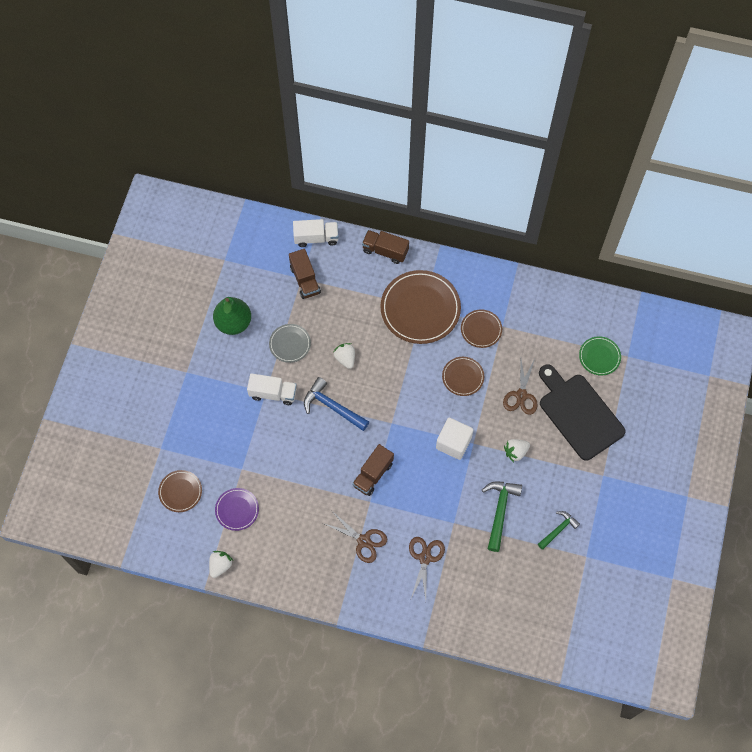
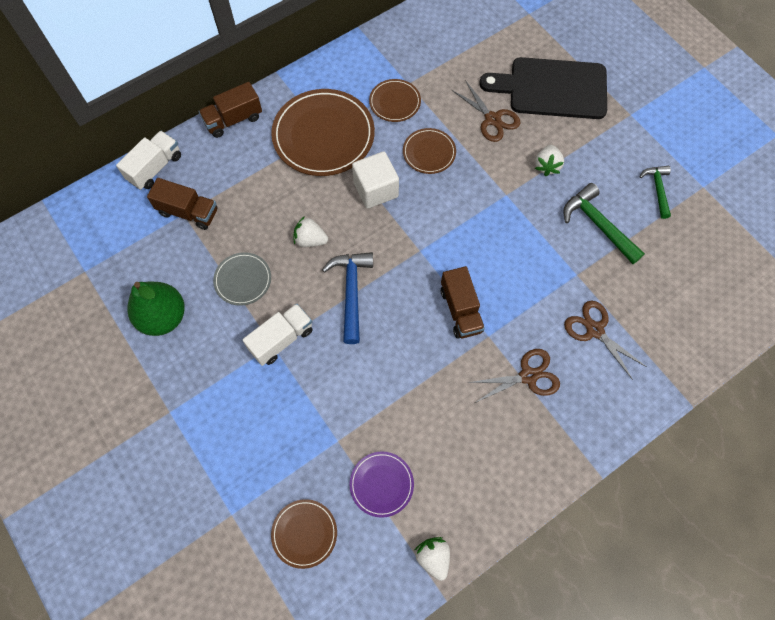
camera: 50 degrees left, 0 degrees up
blue hammer [304,377,369,431] -> blue hammer turned 105 degrees clockwise [322,252,373,344]
white cube [436,418,473,460] -> white cube moved to [352,151,399,209]
green plate [579,336,621,376] -> none

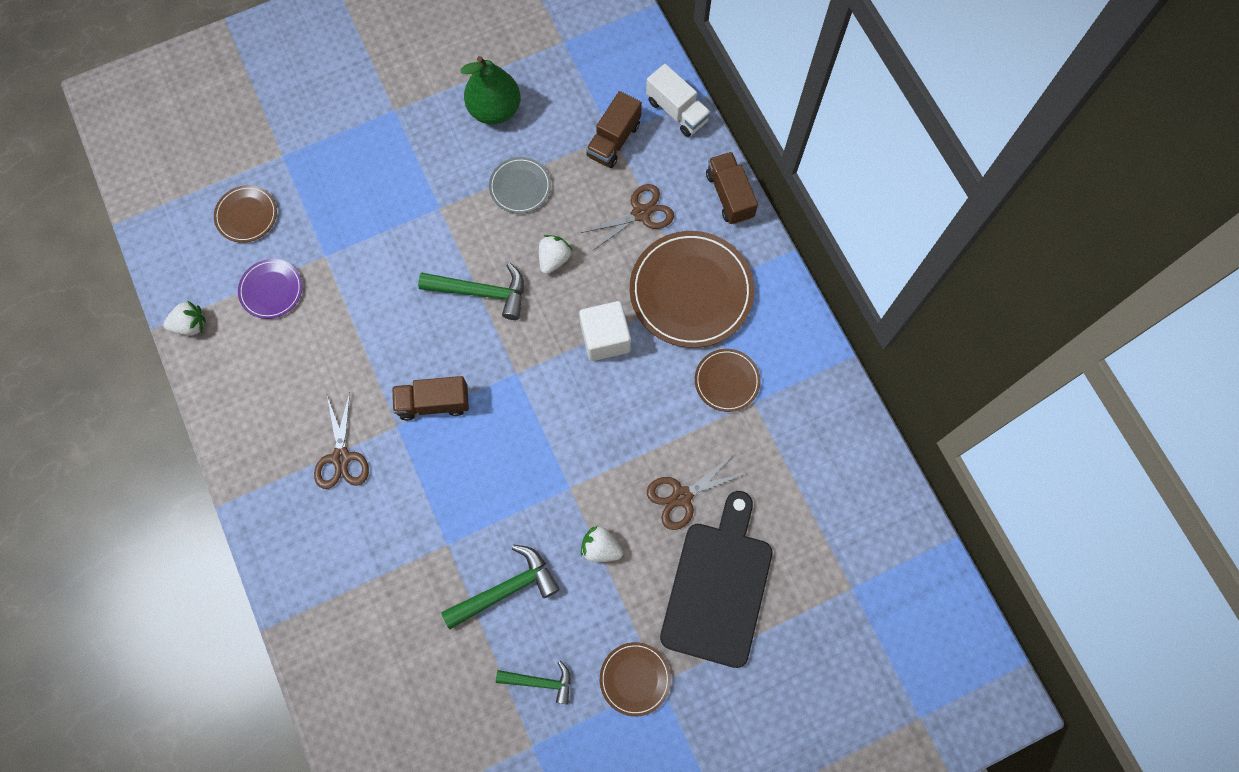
camera: 100 degrees right, 5 degrees up
white truck [242,304,313,366] -> none
blue hammer [322,252,373,344] -> green hammer [418,263,524,320]
brown plate [403,128,456,174] -> brown plate moved to [600,642,671,717]
brown scissors [564,301,647,380] -> brown scissors moved to [581,184,674,251]

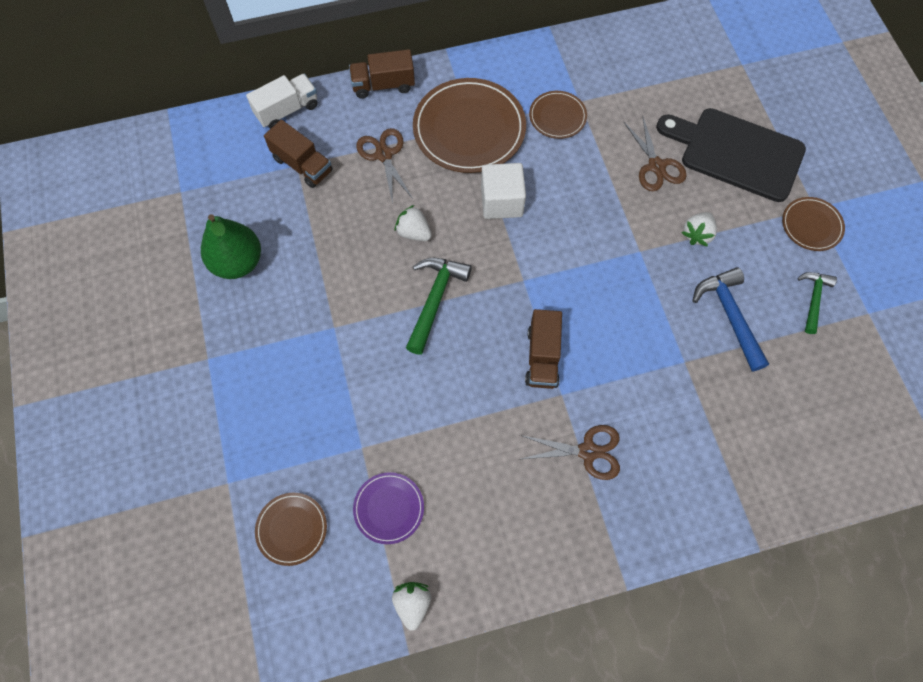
camera: 80 degrees left, 5 degrees down
green hammer [441,544,560,629] -> blue hammer [692,267,769,371]
grey plate [489,157,551,214] -> none

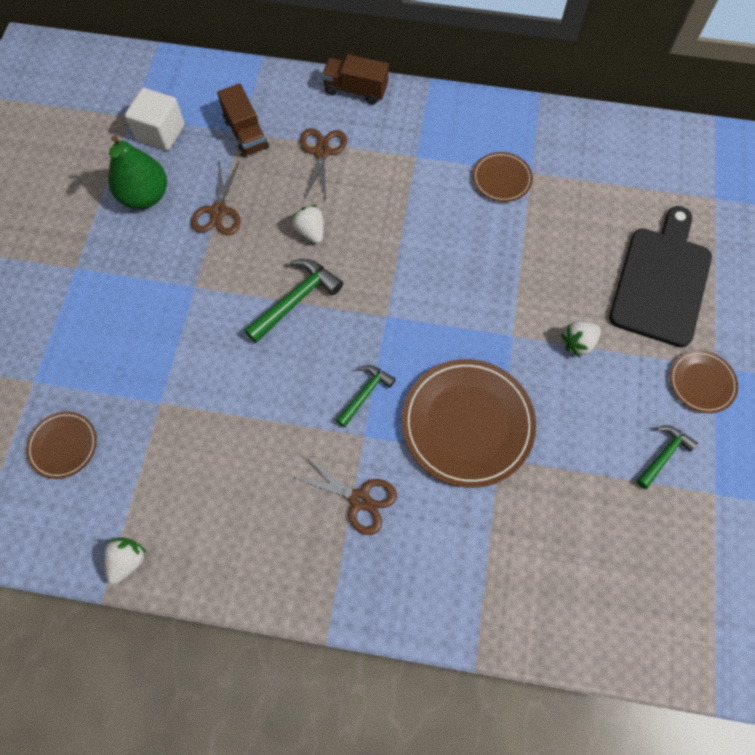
camera: 25 degrees right, 0 degrees up
white truck [246,74,318,129] -> none
purple plate [353,472,424,544] -> none
brown plate [413,78,526,173] -> brown plate moved to [402,359,536,488]
white cube [481,163,526,219] -> white cube moved to [125,88,185,151]
brown truck [525,309,562,389] -> green hammer [336,365,396,428]
brown scissors [624,118,687,191] -> brown scissors moved to [191,161,241,235]
black cutting board [656,108,806,202] -> black cutting board turned 60 degrees clockwise [609,206,712,348]
blue hammer [692,267,769,371] -> none

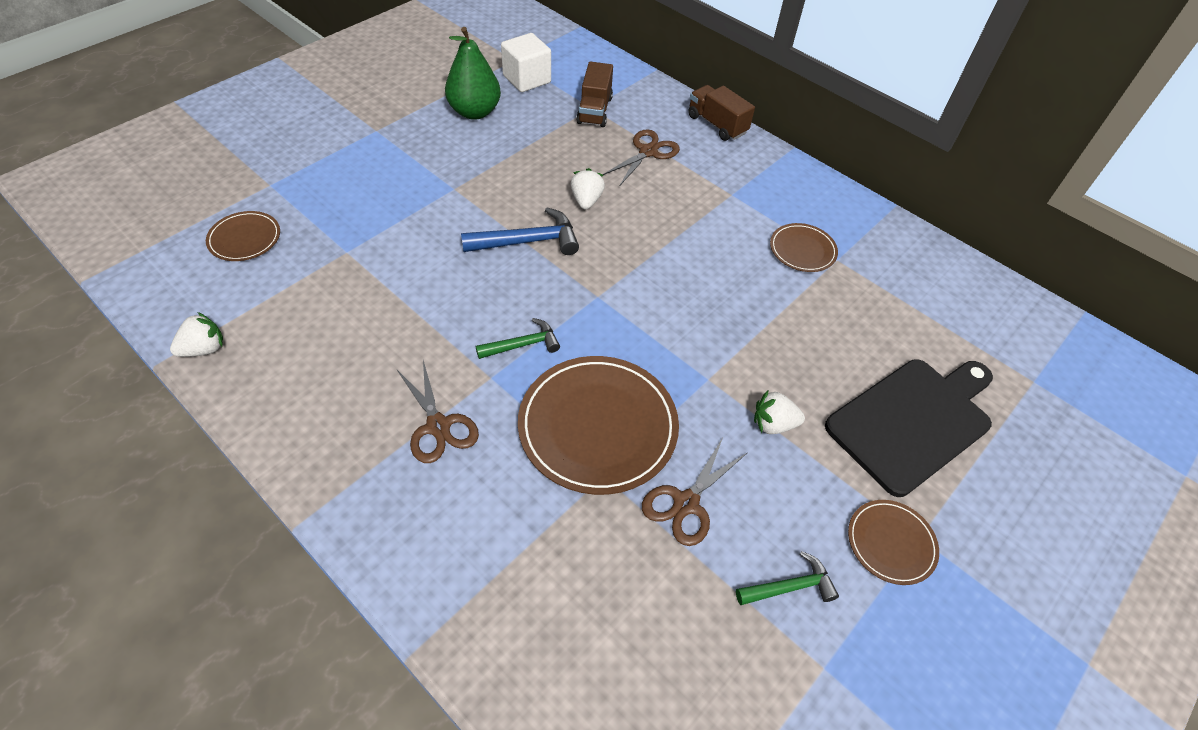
camera: 30 degrees right, 15 degrees down
brown scissors [191,161,241,235] -> brown scissors moved to [642,438,747,546]
green hammer [244,259,343,343] -> blue hammer [461,207,579,255]

